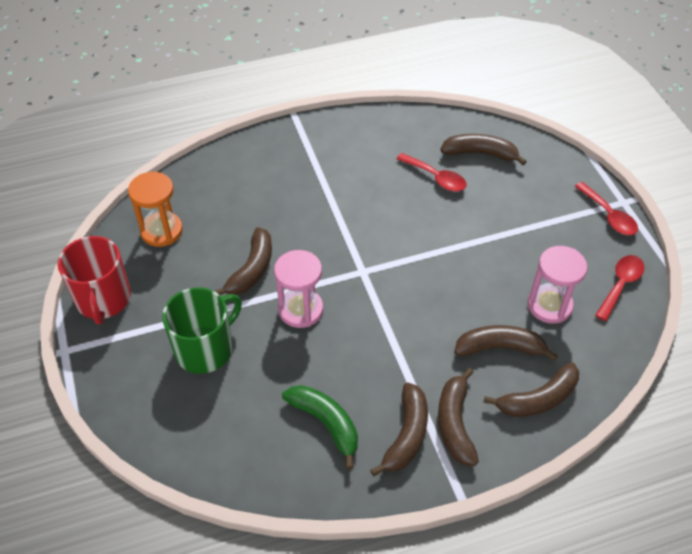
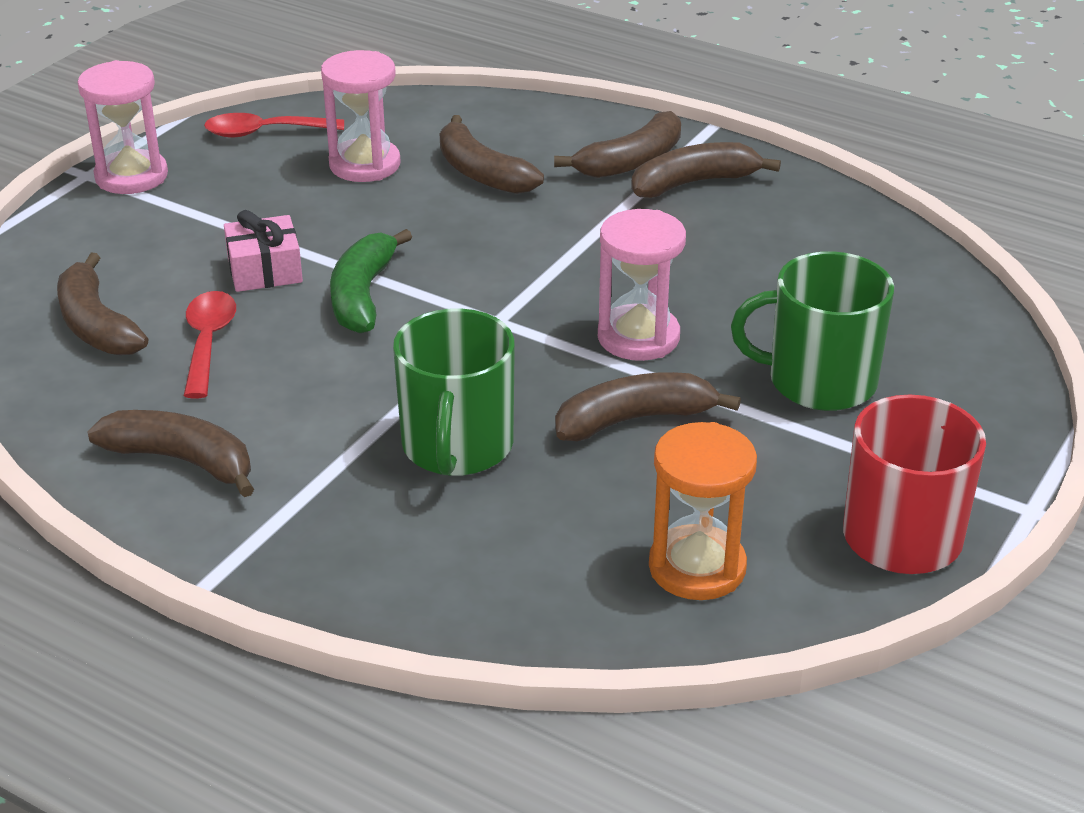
camera: 130 degrees left, 15 degrees down
green banana [282,385,358,469] -> green banana moved to [330,229,412,333]
brown banana [483,362,579,417] -> brown banana moved to [88,410,254,497]
red spoon [575,182,638,235] -> pink hourglass [77,60,168,194]
none -> pink gift [224,210,303,292]
none -> green mug [393,308,515,476]

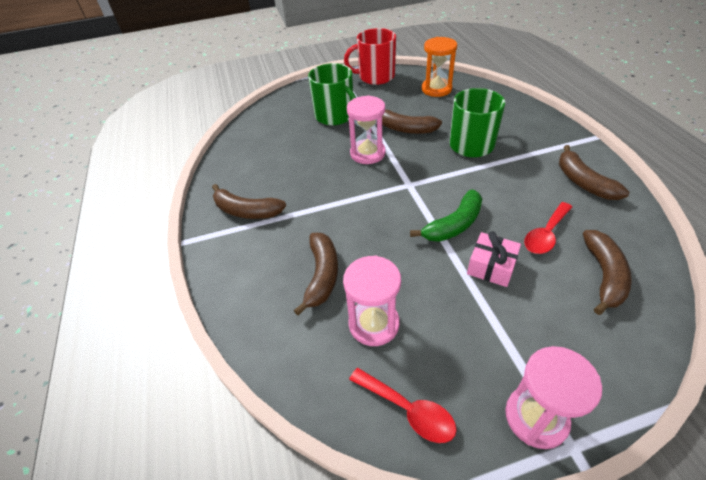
camera: 135 degrees left, 10 degrees up
brown banana [554,111,681,178] -> none

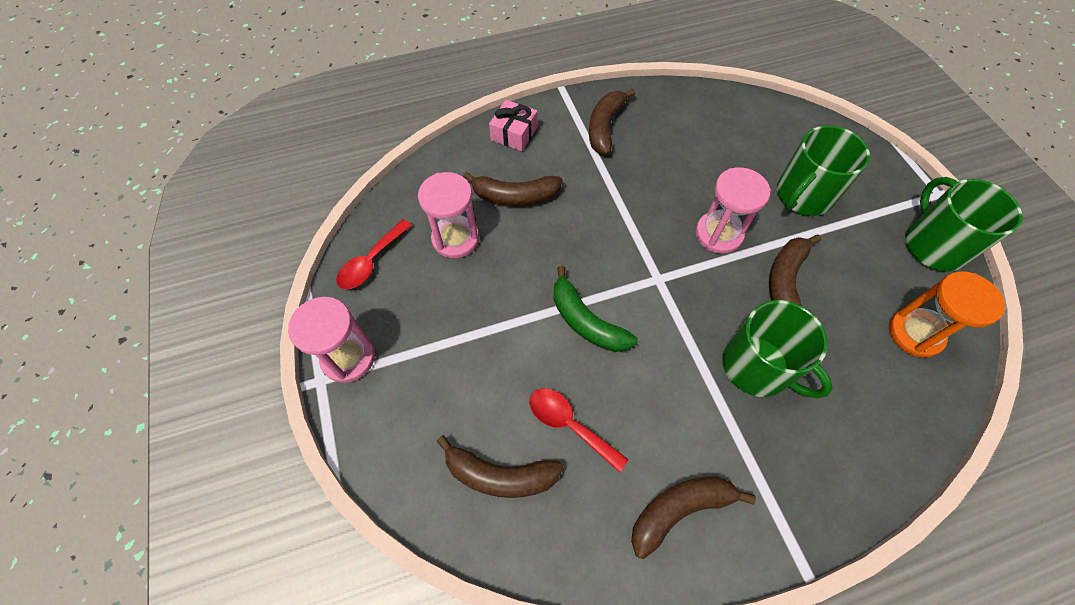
camera: 85 degrees right, 15 degrees up
red mug [344,28,396,85] -> green mug [905,177,1023,272]
pink gift [467,231,521,287] -> pink gift moved to [489,100,537,151]

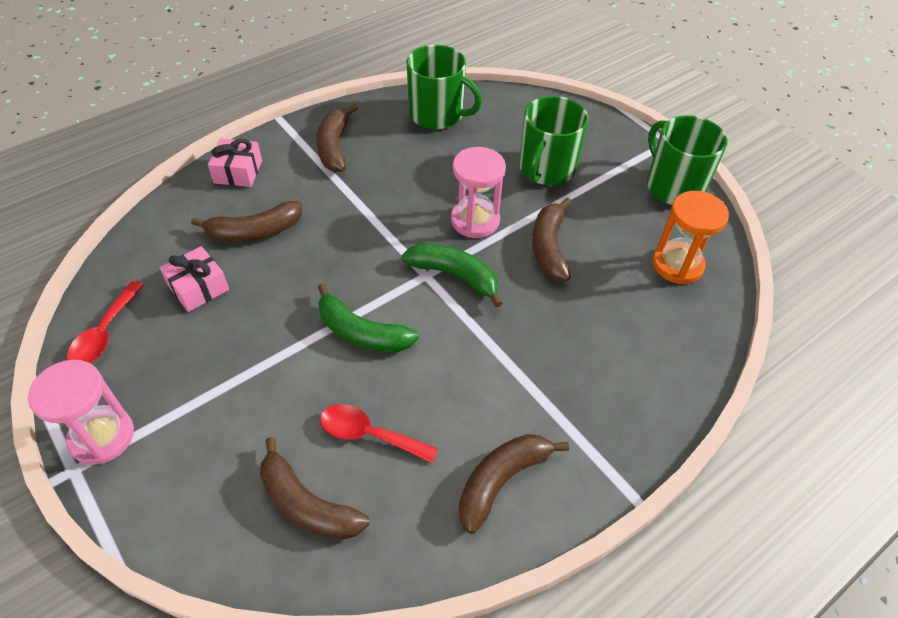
camera: 20 degrees left, 10 degrees down
pink hourglass [418,172,479,258] -> pink gift [160,246,229,312]
brown banana [437,435,563,498] -> brown banana turned 45 degrees clockwise [260,437,369,540]
green mug [722,300,833,399] -> green mug moved to [406,45,482,130]
none -> green banana [402,243,502,308]

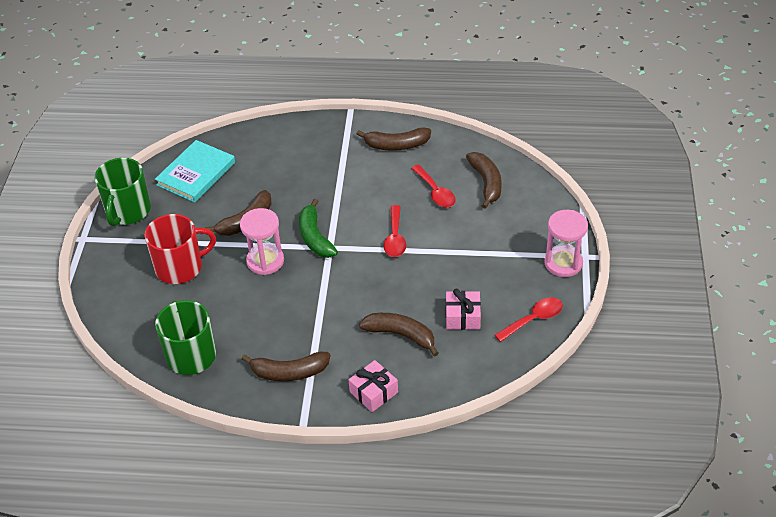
camera: 135 degrees left, 5 degrees down
brown banana [317,104,358,172] -> brown banana turned 45 degrees clockwise [242,352,330,381]
green banana [318,283,419,352] -> red spoon [383,205,406,257]
green mug [519,96,588,185] -> red mug [144,214,216,284]
orange hourglass [652,191,729,284] -> turquoise book [155,140,235,203]

